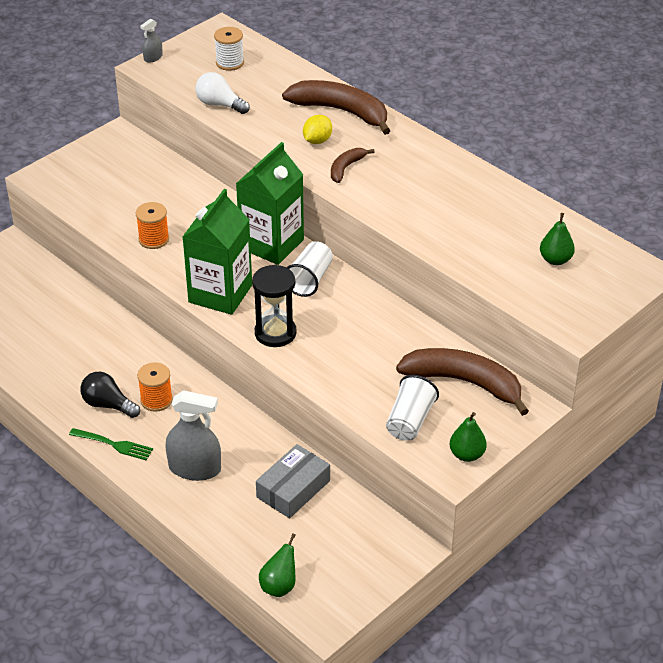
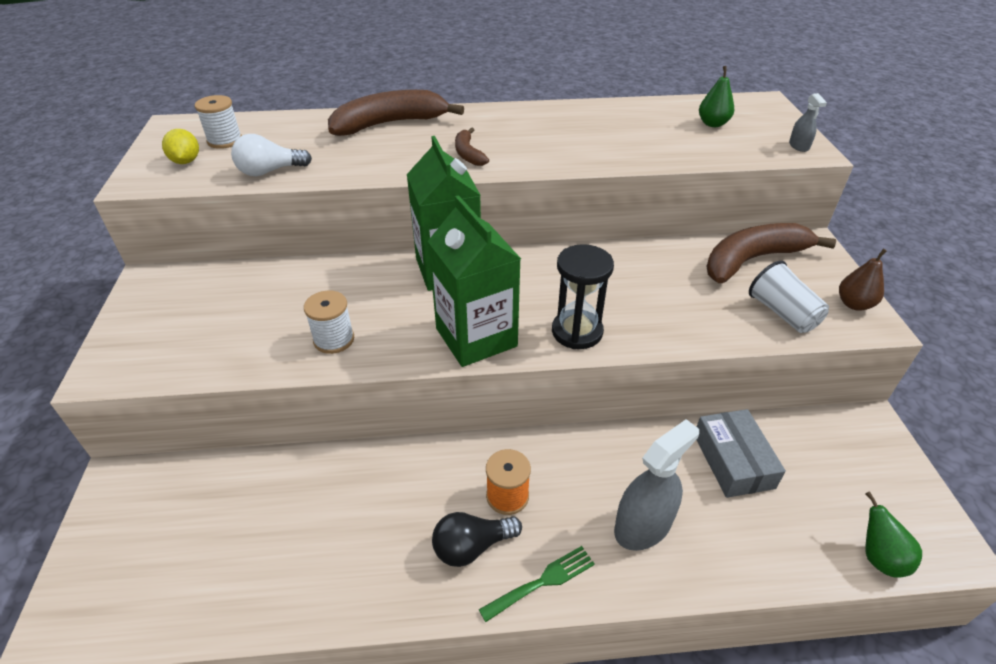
camera: 50 degrees left, 0 degrees up
orange spool [136,202,169,249] -> white spool [304,291,354,354]
grey spray bottle [140,19,163,63] -> grey spray bottle moved to [789,93,827,152]
white cup [286,241,333,297] -> none
yellow lemon [303,115,332,144] -> yellow lemon moved to [162,129,199,164]
green pear [450,412,487,462] -> brown pear [839,249,887,311]

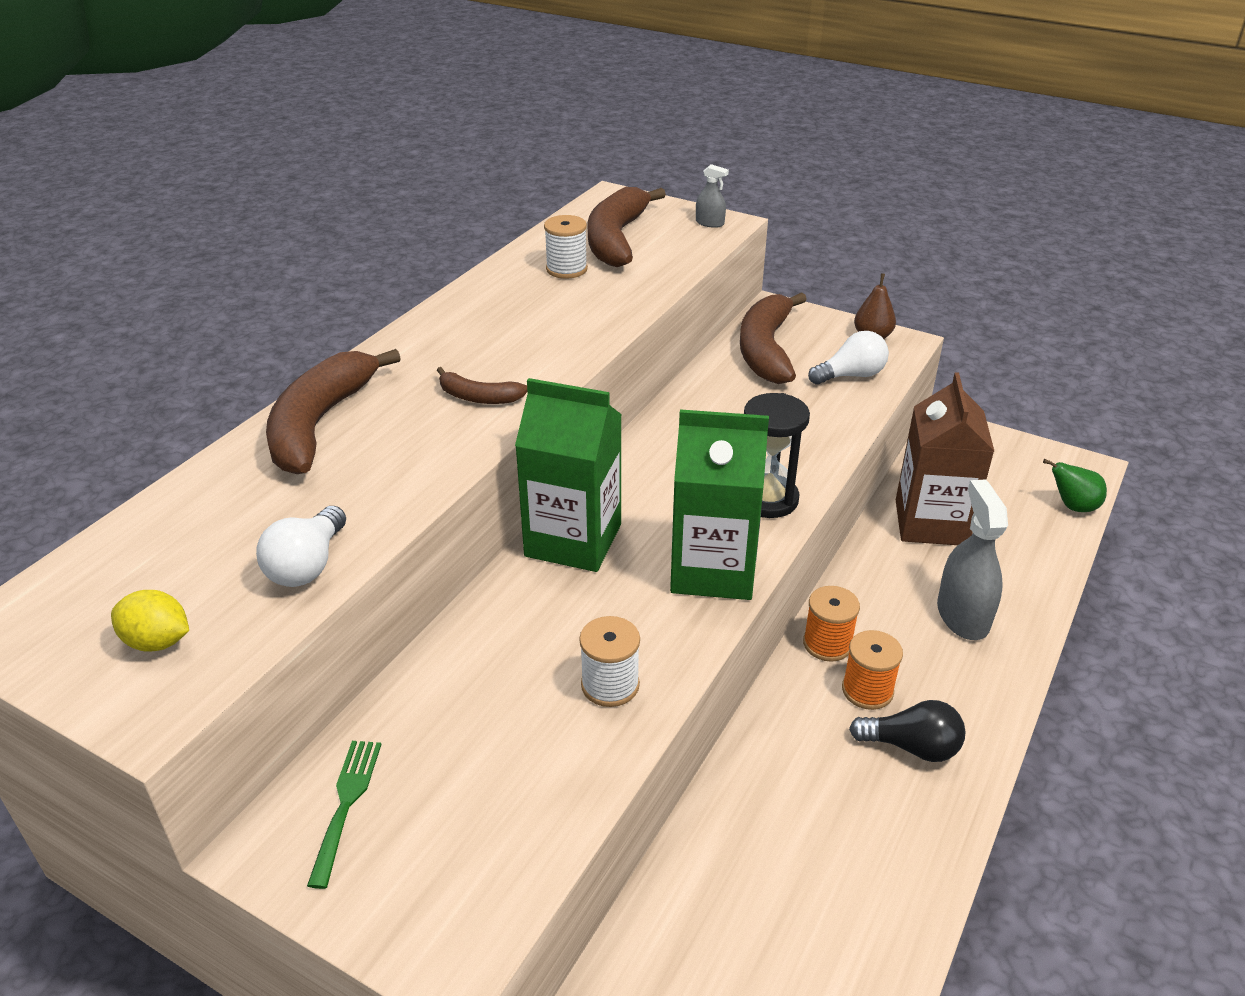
camera: 55 degrees left, 5 degrees down
white spool [195,95,242,149] -> white spool moved to [544,215,588,279]
black light bulb [432,512,522,567] -> black light bulb turned 90 degrees counterclockwise [849,700,966,762]
green fork [479,546,595,622] -> green fork moved to [307,741,382,889]
grey box [697,409,786,498] -> brown carton [896,372,994,545]
green pear [699,66,734,127] -> brown banana [588,187,666,267]
white cup [749,261,829,333] -> white light bulb [808,331,889,385]
none -> orange spool [803,586,860,662]

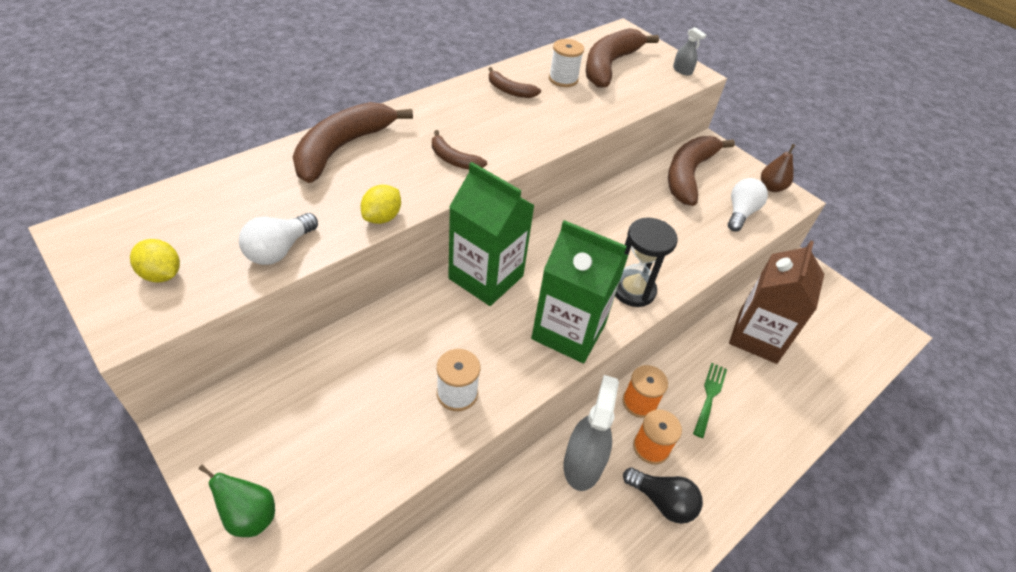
camera: 15 degrees right, 10 degrees up
green fork [307,741,382,889] -> green fork moved to [693,363,727,438]
white light bulb [808,331,889,385] -> white light bulb turned 60 degrees counterclockwise [728,178,768,231]
grey spray bottle [937,479,1008,640] -> grey spray bottle moved to [564,375,619,491]
green pear [1043,459,1107,512] -> green pear moved to [198,464,275,537]
none -> yellow lemon [361,185,401,224]
none -> brown banana [489,67,541,98]

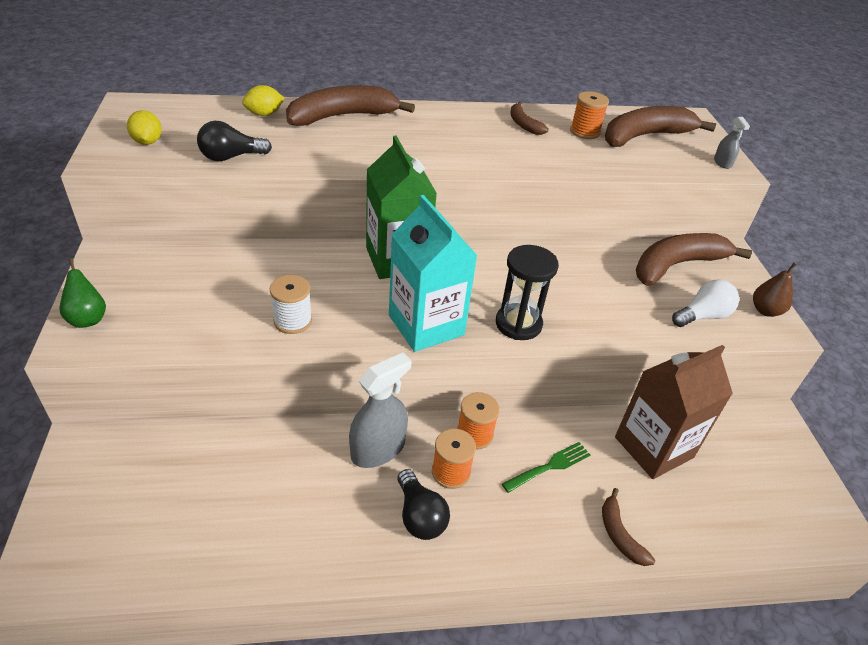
camera: 35 degrees right, 5 degrees down
white light bulb [239,213,318,265] -> black light bulb [197,121,272,161]
yellow lemon [361,185,401,224] -> yellow lemon moved to [242,85,285,116]
brown banana [432,130,487,170] -> brown banana moved to [602,488,655,566]
green carton [531,220,628,363] -> turquoise carton [389,195,478,352]
white spool [549,39,584,87] -> orange spool [570,91,609,139]

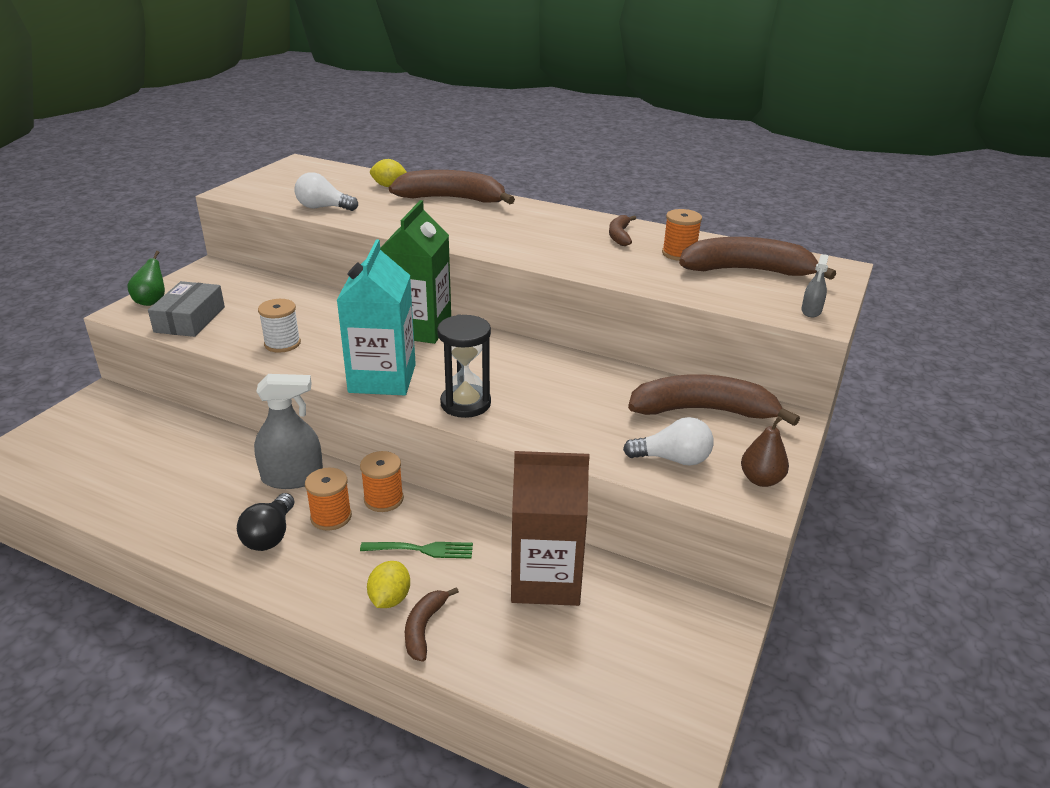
camera: 35 degrees right, 10 degrees down
yellow lemon [127,110,162,145] -> yellow lemon moved to [367,561,410,608]
black light bulb [197,121,272,161] -> white light bulb [295,172,358,211]
none -> grey box [148,281,225,337]

